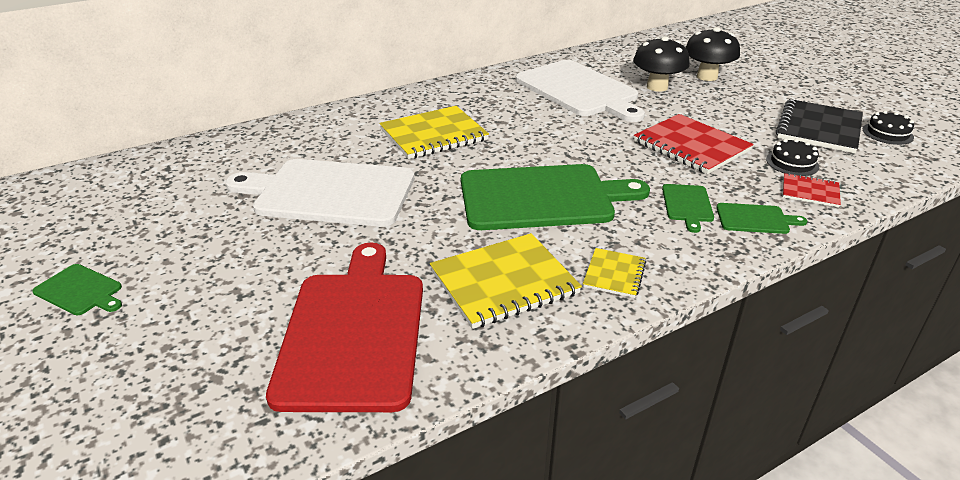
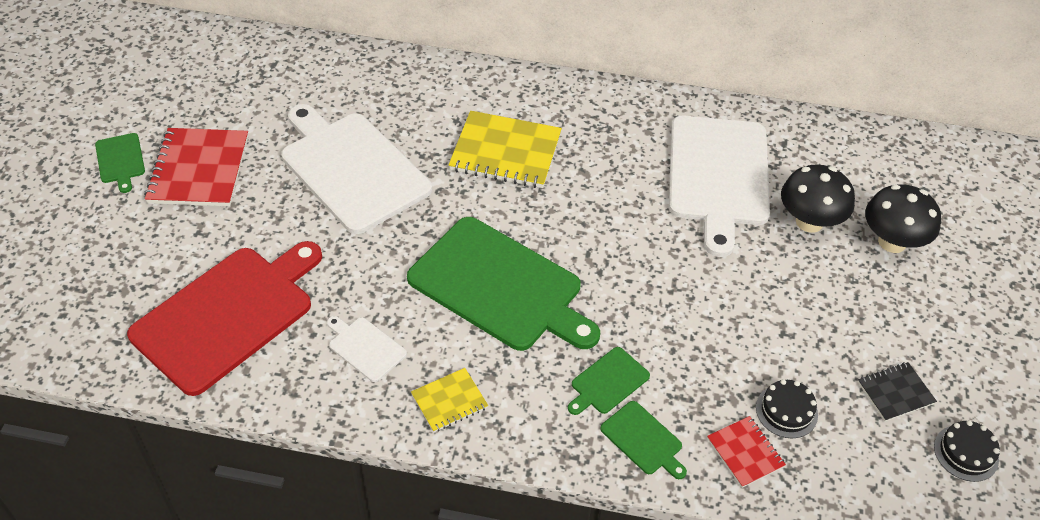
camera: 40 degrees right, 15 degrees up
yellow notebook [430,233,582,329] -> white cutting board [327,316,407,382]
red notebook [634,114,754,174] -> red notebook moved to [144,128,248,206]
black notebook [776,99,863,153] -> black notebook [858,362,937,421], size x0.53

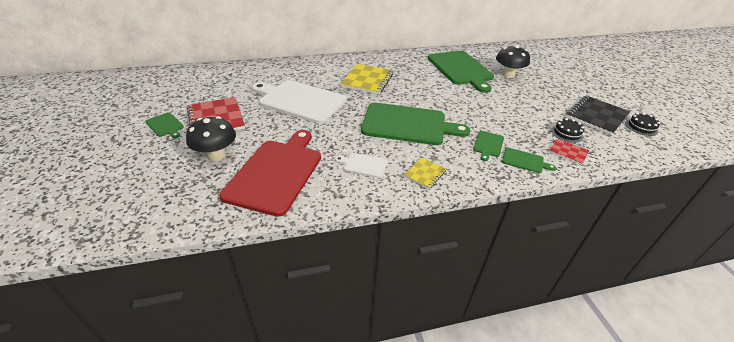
camera: 25 degrees left, 10 degrees down
yellow notebook [449,111,562,188] -> yellow notebook turned 60 degrees counterclockwise [341,64,394,94]
white cutting board [669,116,770,257] -> green cutting board [428,51,494,93]
black notebook [858,362,937,421] -> black notebook [566,95,630,135], size x1.89
black mushroom [865,184,941,253] -> black mushroom moved to [186,116,236,161]

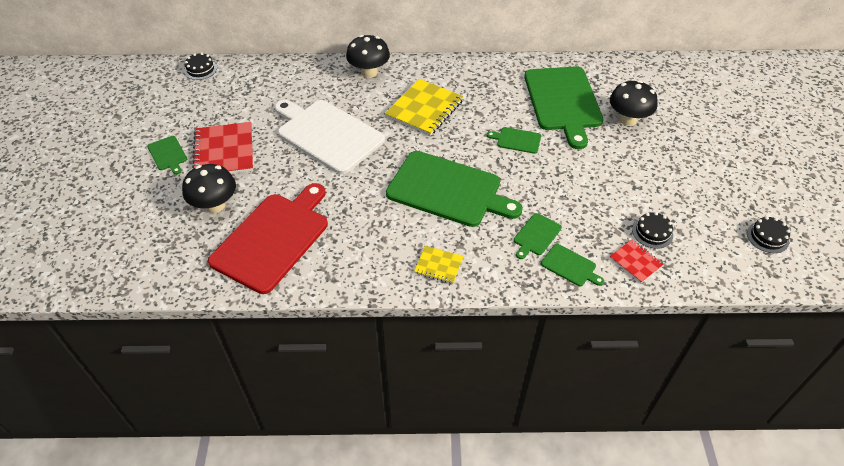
camera: 15 degrees right, 10 degrees up
white cutting board [335,153,388,178] -> none
yellow notebook [404,157,446,189] -> yellow notebook turned 60 degrees clockwise [414,246,464,284]
black notebook [566,95,630,135] -> none
none -> black cake [184,53,217,80]
none -> black mushroom [346,35,390,78]
none -> green cutting board [487,127,541,154]

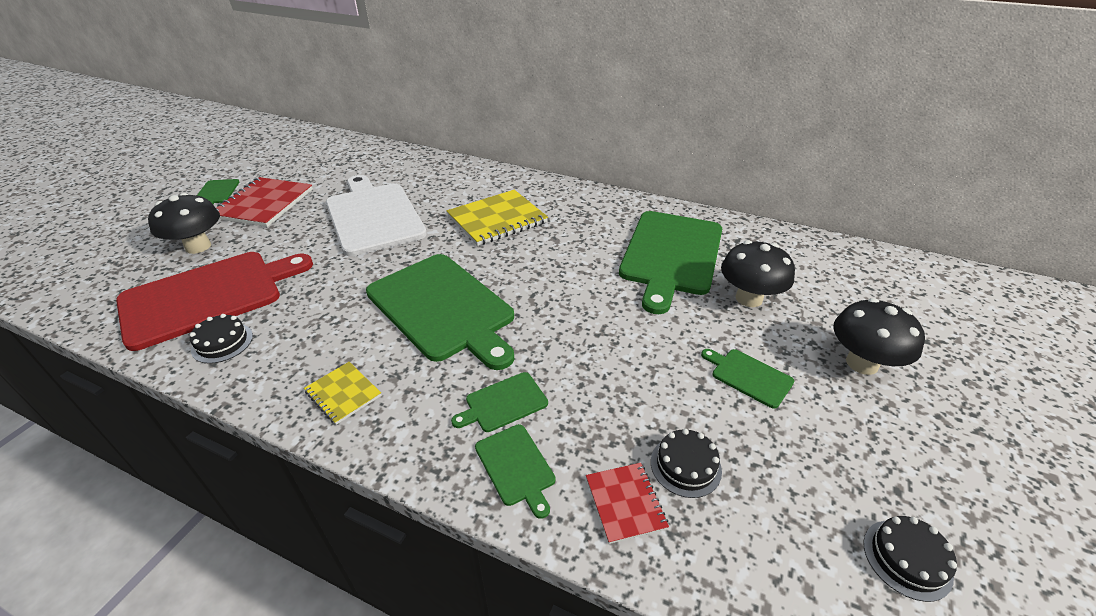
camera: 25 degrees right, 10 degrees down
black cake [184,53,217,80] -> black cake moved to [190,314,253,364]
black mushroom [346,35,390,78] -> black mushroom moved to [833,298,925,375]
green cutting board [487,127,541,154] -> green cutting board moved to [701,349,794,409]

